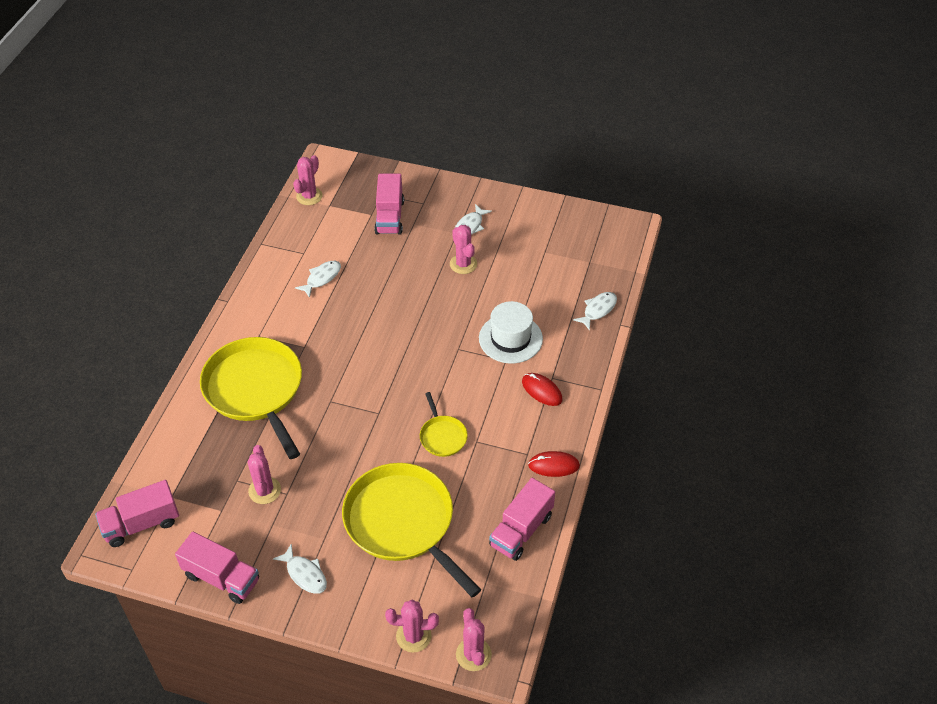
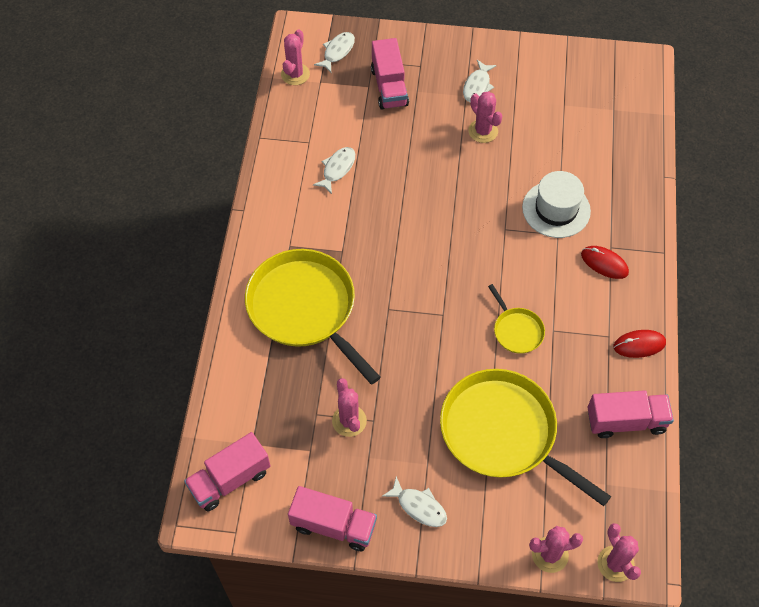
camera: 10 degrees left, 10 degrees up
pink truck [489,478,555,561] -> pink truck turned 120 degrees counterclockwise [588,390,674,438]
white fish [573,292,617,331] -> white fish moved to [314,32,355,73]

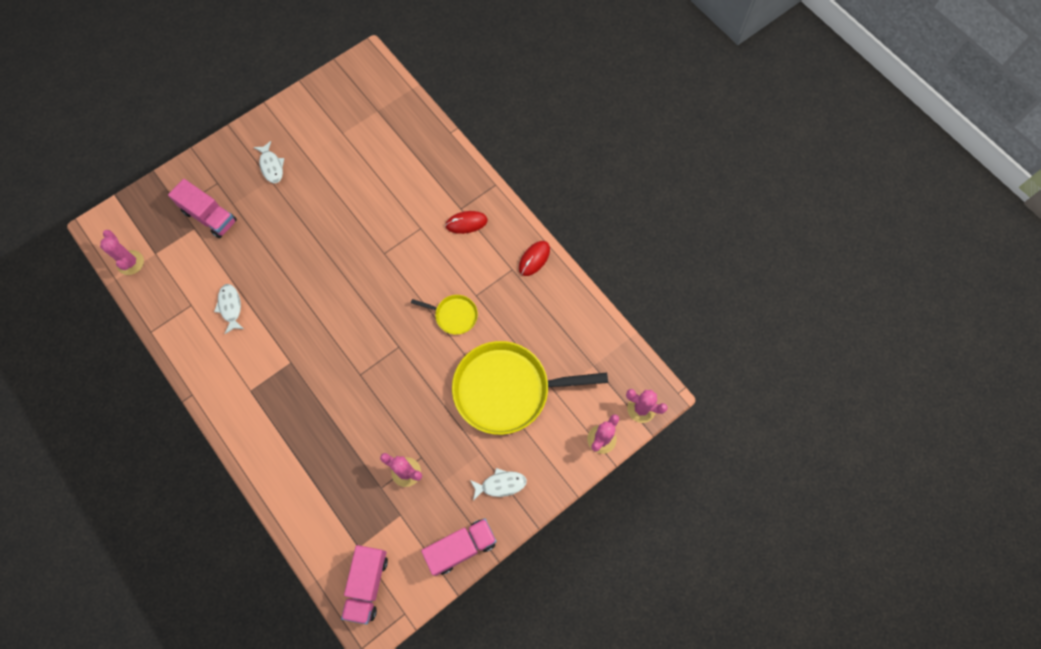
camera: 45 degrees left, 10 degrees up
yellow pan [245,249,381,385] -> none
white fish [314,32,355,73] -> none
pink cactus [468,91,502,143] -> none
white hat [522,171,591,238] -> none
pink truck [588,390,674,438] -> none

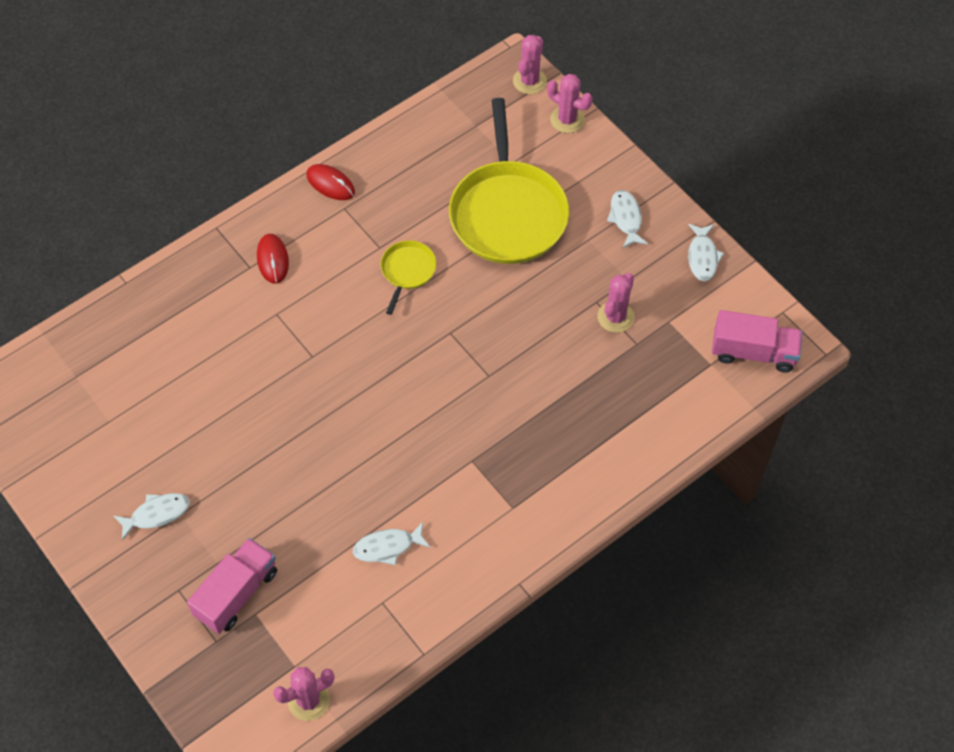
camera: 90 degrees left, 10 degrees down
pink truck [421,518,497,576] -> white fish [688,224,724,281]

